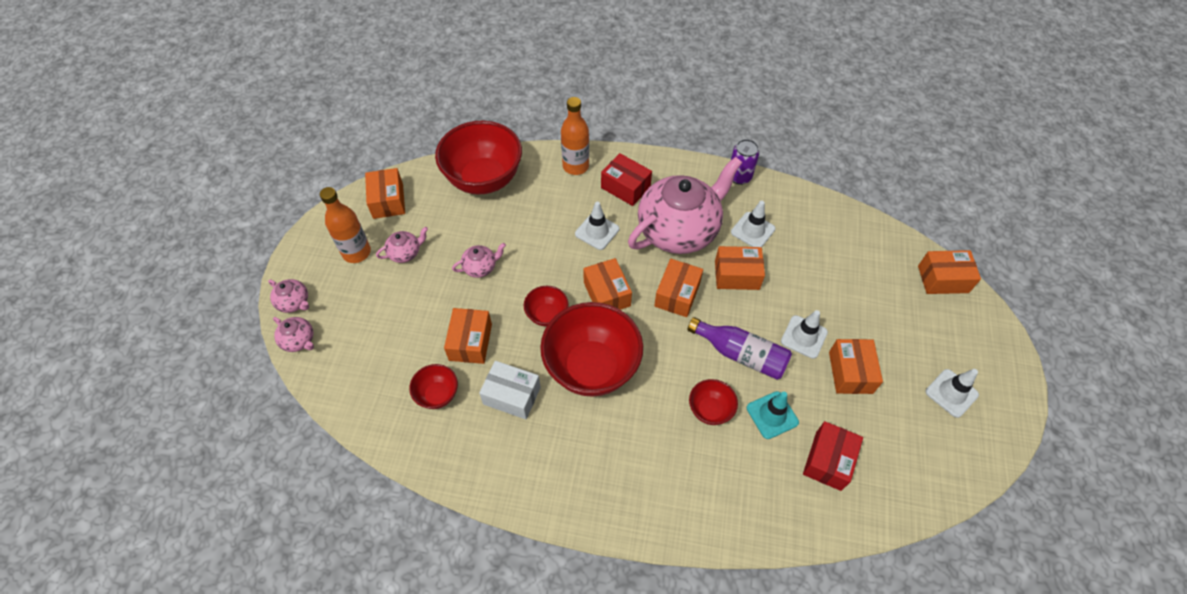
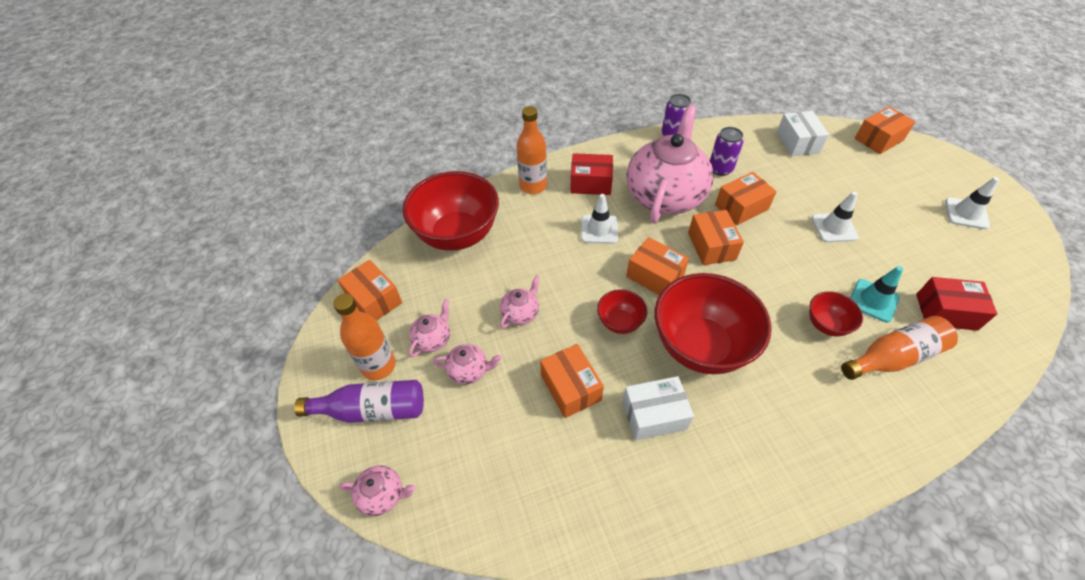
camera: 30 degrees left, 5 degrees down
pink teapot [268,279,309,313] -> pink teapot moved to [433,344,502,385]
red bowl [409,364,458,409] -> none
purple bottle [687,317,792,380] -> purple bottle moved to [294,380,424,423]
white traffic cone [731,201,776,247] -> purple can [710,127,744,176]
red box [803,421,863,491] -> red box turned 75 degrees counterclockwise [916,277,998,331]
orange box [829,339,883,394] -> none
none -> white box [777,111,829,156]
none -> orange bottle [841,316,958,380]

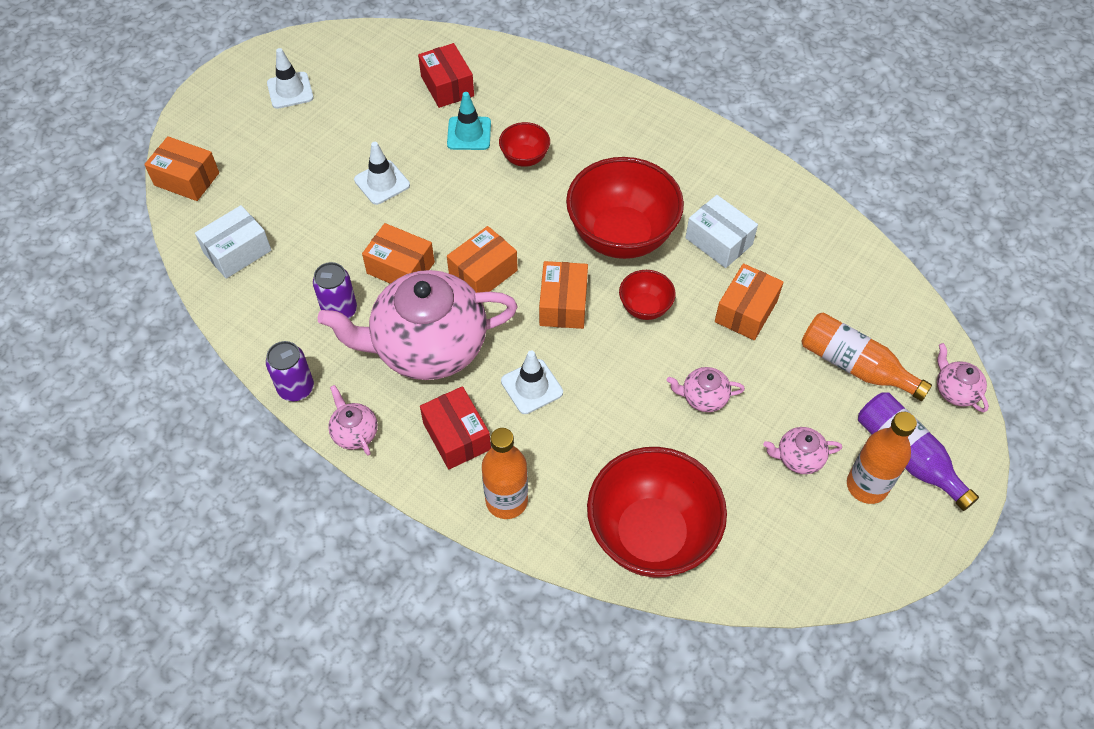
camera: 125 degrees left, 5 degrees up
orange box [338,260,402,321] -> none
pink teapot [433,344,502,385] -> pink teapot moved to [328,385,378,456]
orange bottle [841,316,958,380] -> orange bottle moved to [802,312,932,401]

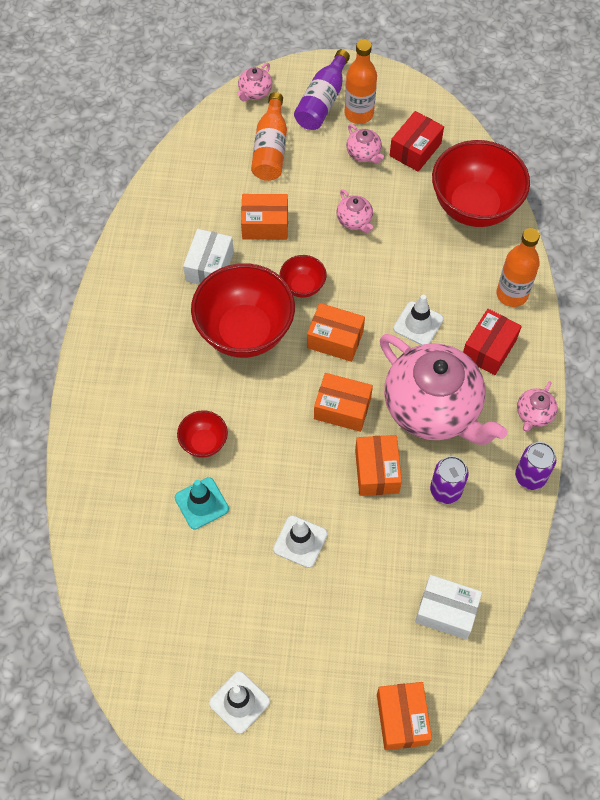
camera: 120 degrees left, 5 degrees up
red box [418,43,474,108] -> red box moved to [390,111,444,172]
orange box [539,261,588,329] -> orange box turned 45 degrees clockwise [307,303,365,362]

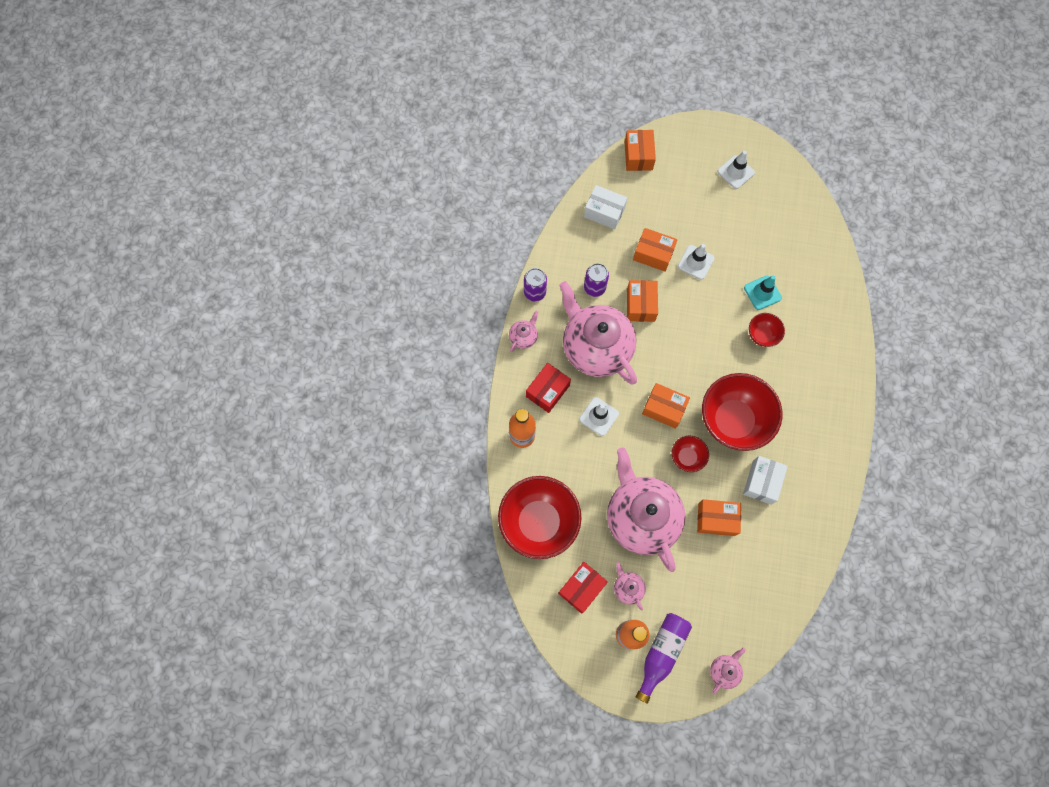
camera: 175 degrees left, 10 degrees up
orange bottle [251,92,287,181] -> none
orange box [314,373,373,432] -> orange box moved to [633,228,678,272]
pink teapot [336,189,373,233] -> pink teapot [607,448,685,572], size x2.48

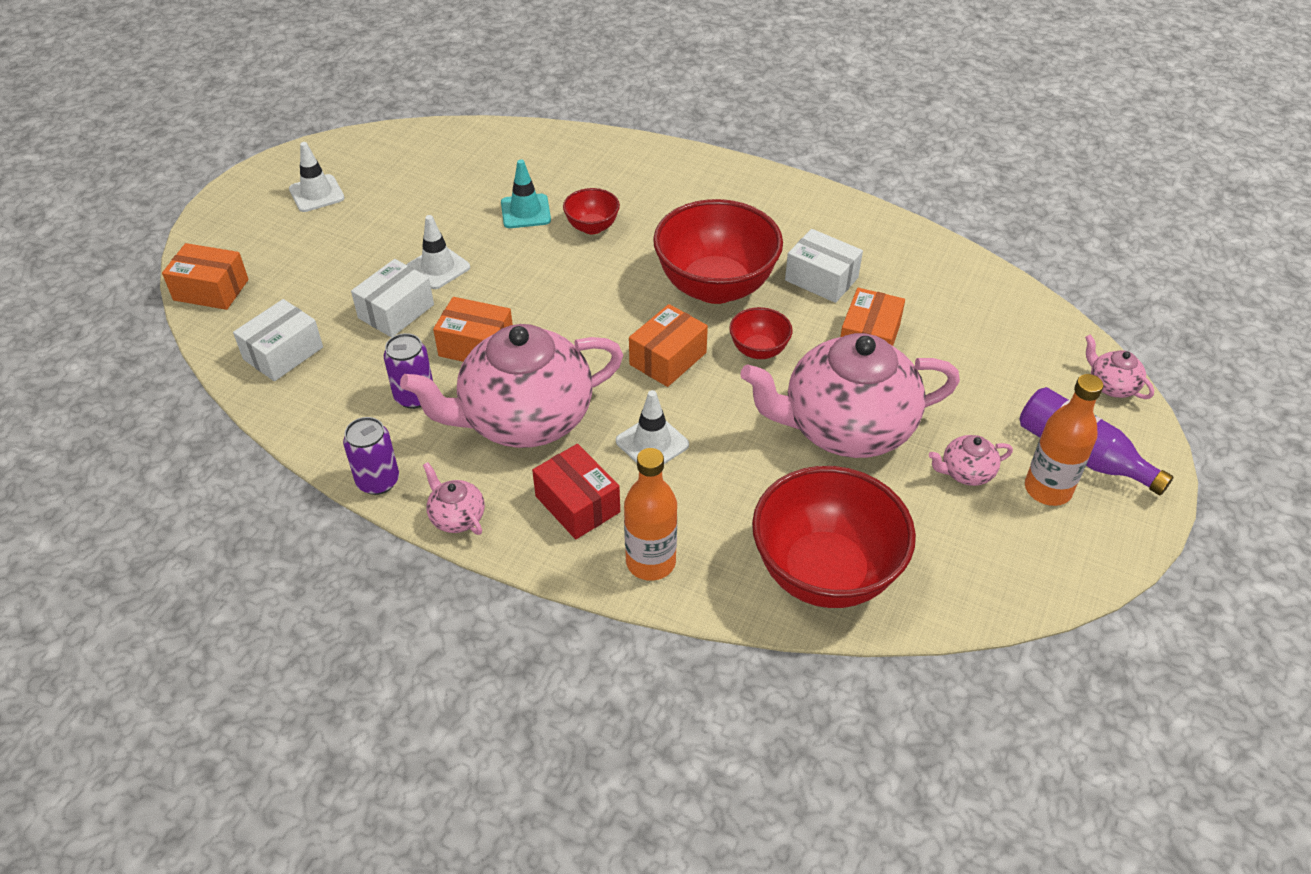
camera: 75 degrees left, 25 degrees down
red box [558,562,608,614] -> none
orange box [633,228,678,272] -> white box [351,259,434,338]

